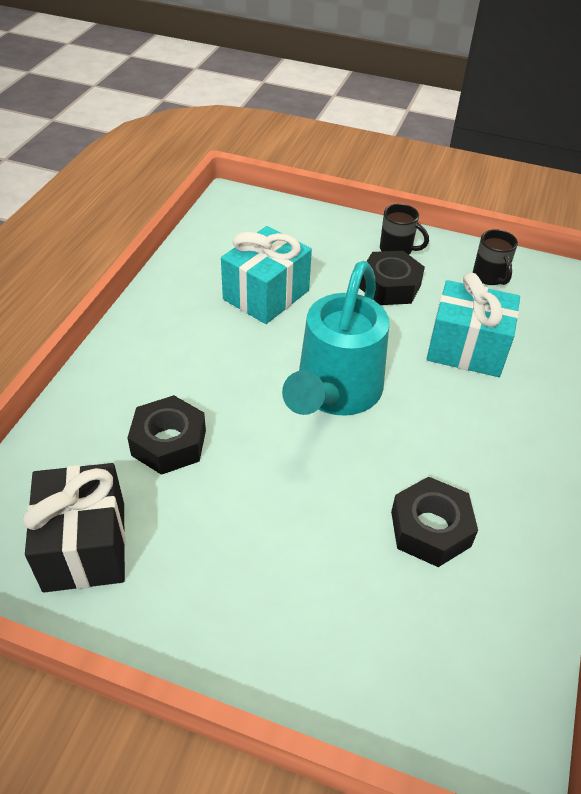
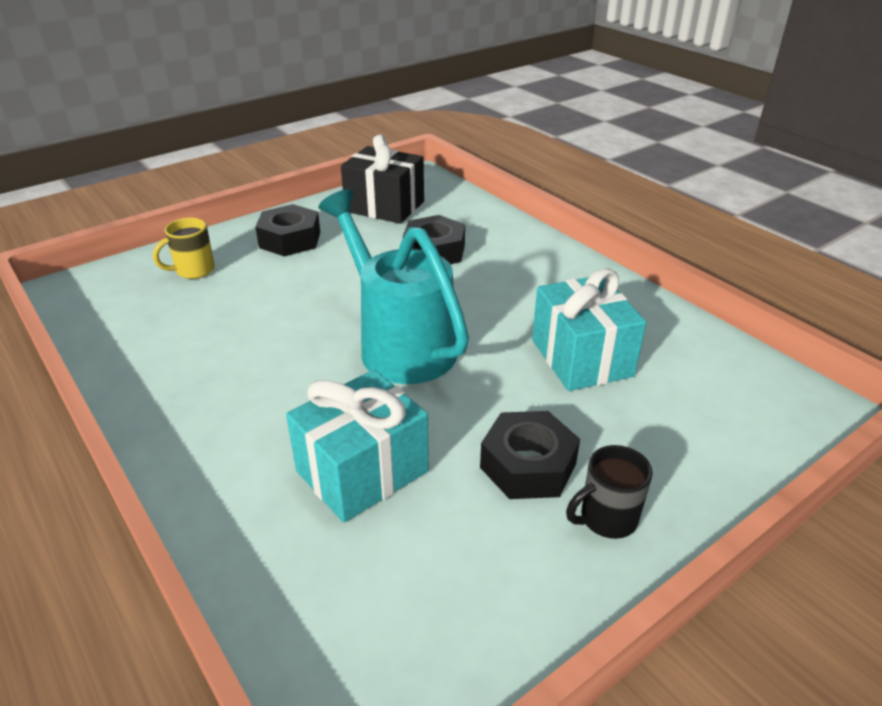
camera: 125 degrees right, 10 degrees down
black nut [391,477,478,567] -> black nut moved to [255,204,320,256]
black mug [473,229,518,285] -> none
none -> yellow mug [153,218,215,279]

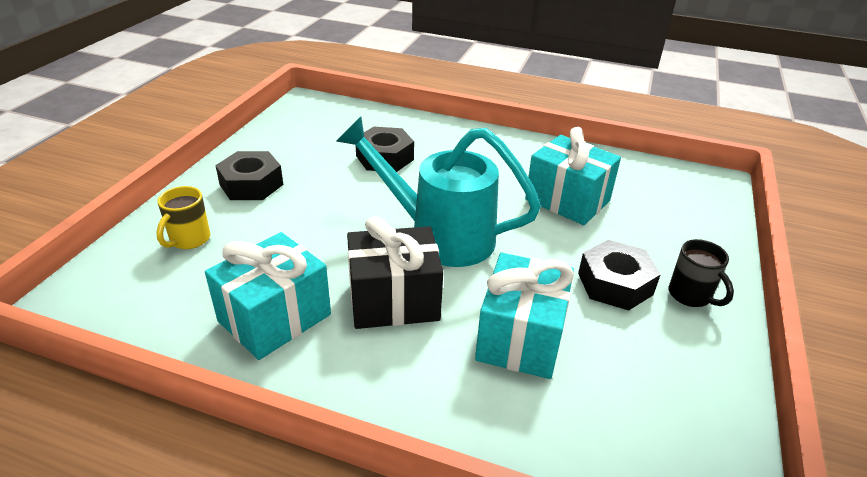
camera: 35 degrees left, 0 degrees up
black gift [341,134,424,224] -> black gift moved to [347,216,443,329]
black mug [566,445,653,539] -> black mug turned 60 degrees counterclockwise [668,239,734,307]
none -> turquoise gift [205,232,331,360]

